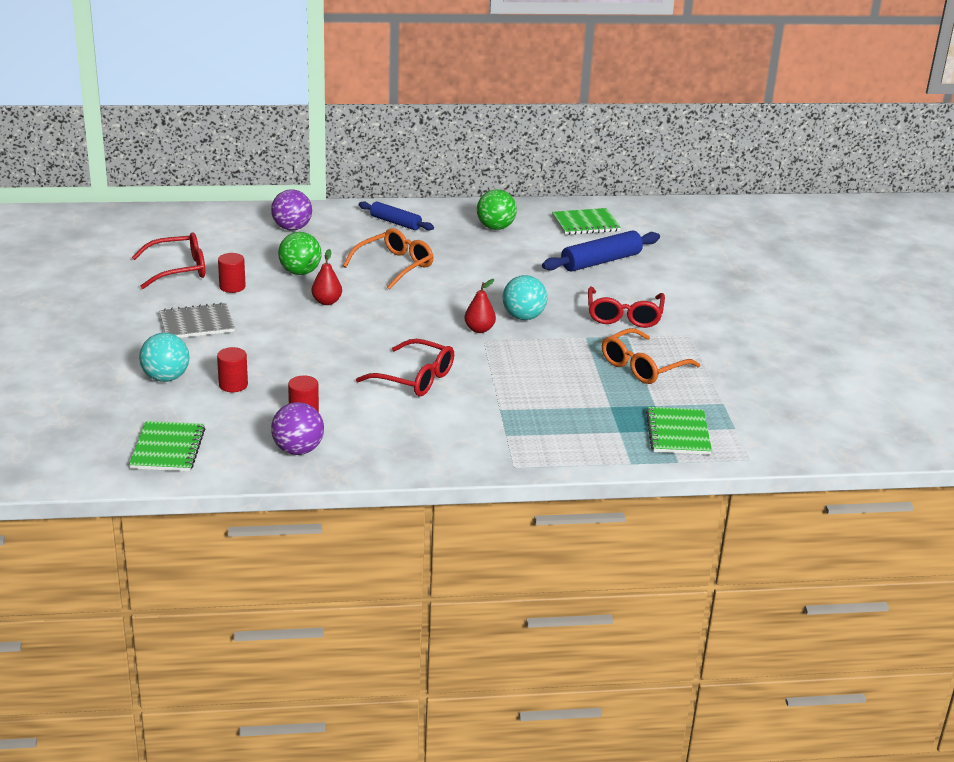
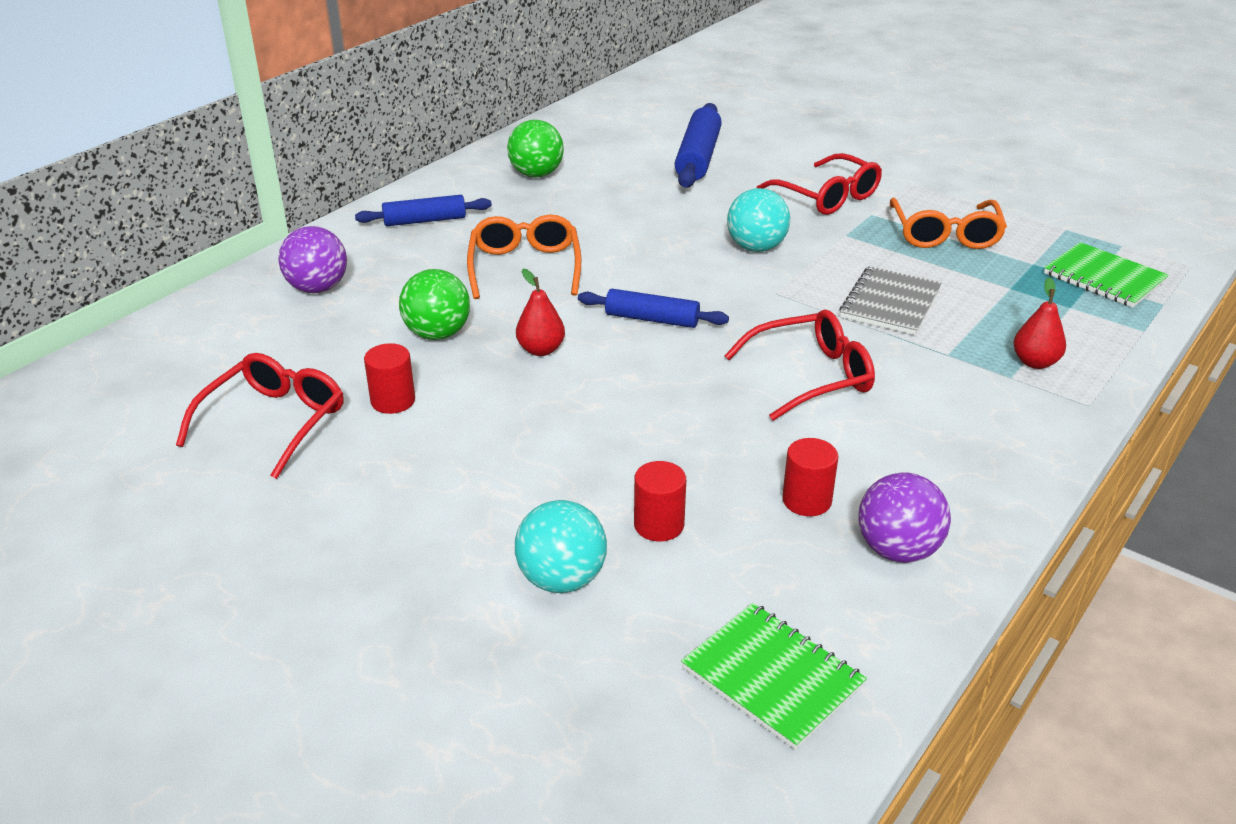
camera: 45 degrees left, 5 degrees up
grey notebook [159,302,235,338] -> grey notebook moved to [840,266,942,335]
red pear [464,279,496,333] -> red pear moved to [1013,277,1066,369]
green notebook [552,208,621,235] -> none
none -> blue rolling pin [578,289,729,328]

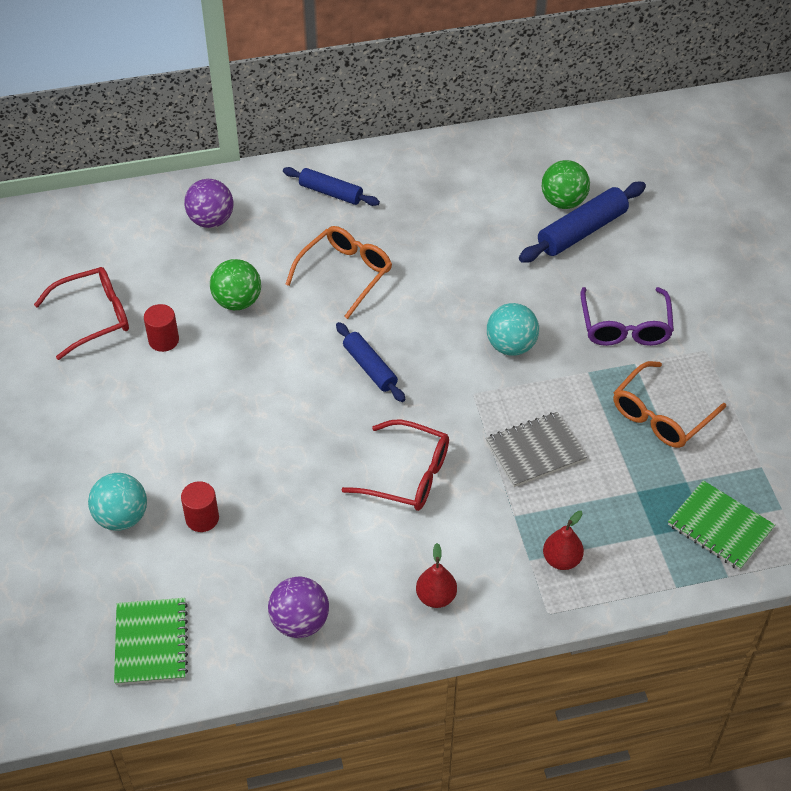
camera: 40 degrees right, 15 degrees up
green ball [507,120,564,177] -> green ball moved to [542,160,590,209]
red pear [516,269,565,356] -> red pear moved to [416,543,457,608]
red glasses [757,153,882,215] -> purple glasses [580,287,674,346]
red cylinder [782,438,838,516] -> none
green notebook [1044,242,1169,308] -> green notebook turned 45 degrees counterclockwise [668,480,775,570]

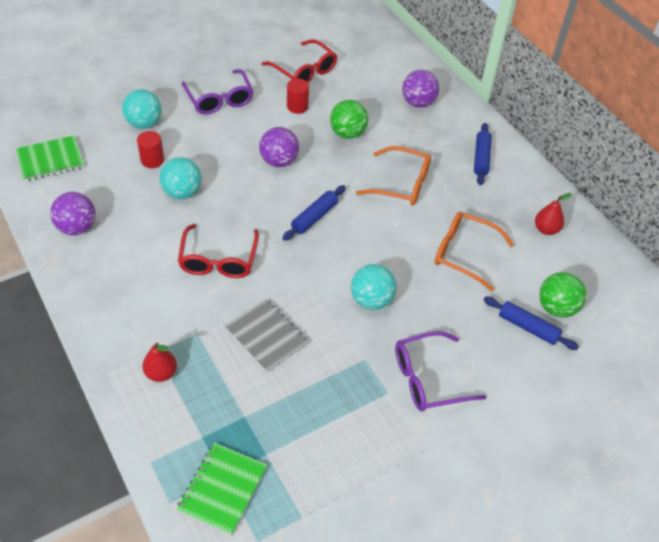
camera: 70 degrees right, 0 degrees up
red pear [416,543,457,608] -> red pear moved to [535,193,572,235]
blue rolling pin [519,182,646,263] -> blue rolling pin [484,297,579,350], size x0.66
orange glasses [613,361,726,448] -> orange glasses moved to [435,212,514,292]
none -> turquoise ball [159,157,202,199]
none -> purple glasses [181,69,253,115]
none -> purple ball [259,127,299,167]

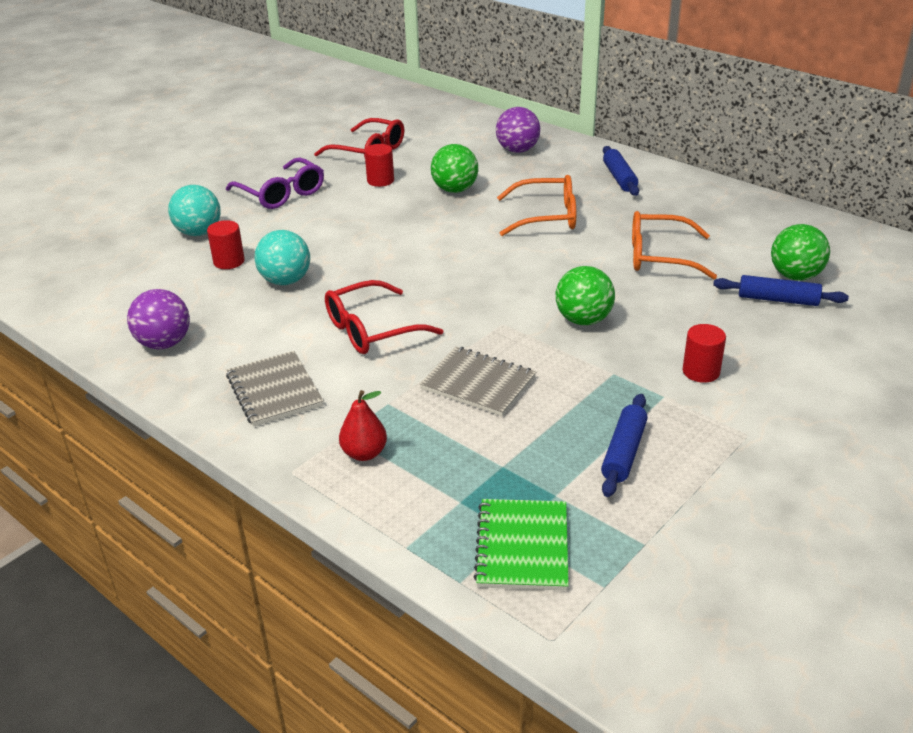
camera: 15 degrees left, 15 degrees down
green notebook [16,135,84,182] -> none
red glasses [178,224,259,278] -> red glasses turned 75 degrees clockwise [325,280,444,354]
purple ball [259,127,299,167] -> none
blue rolling pin [282,185,346,241] -> blue rolling pin moved to [601,394,648,497]
turquoise ball [351,264,397,310] -> green ball [556,266,615,325]
purple glasses [395,331,487,411] -> red cylinder [682,324,726,383]
red pear [535,193,572,235] -> none
none -> grey notebook [226,351,324,427]

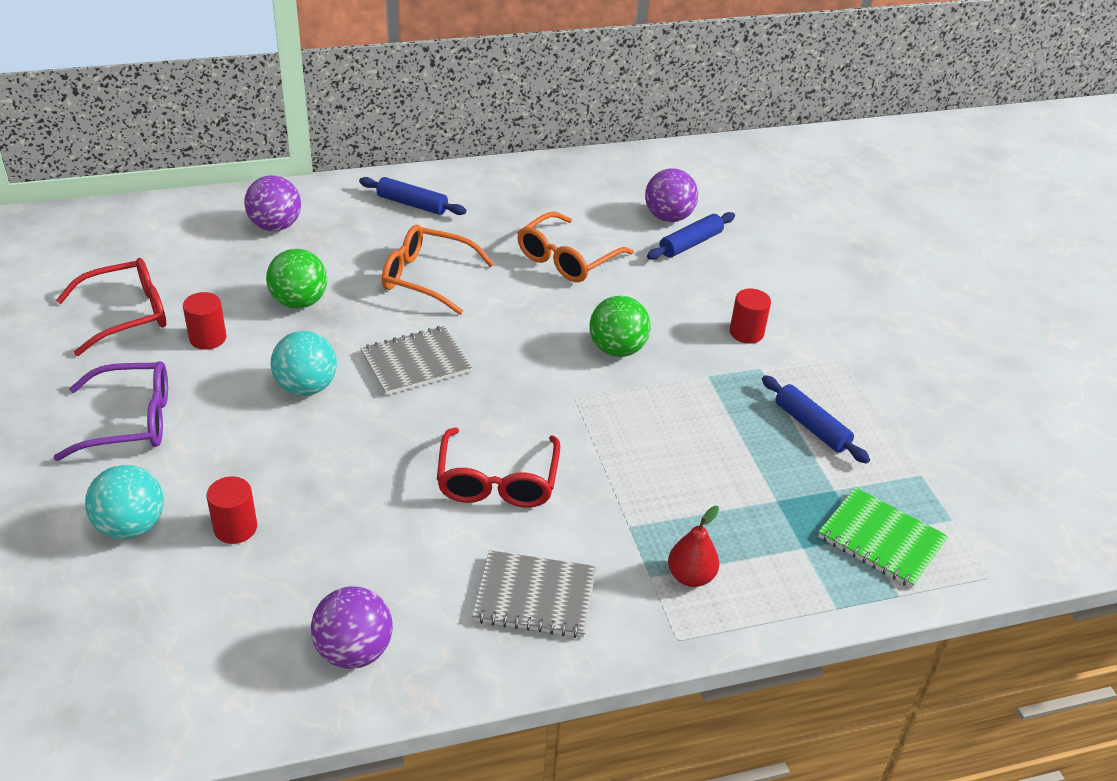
camera: 60 degrees left, 5 degrees up
turquoise ball [255,230,310,285] -> turquoise ball moved to [271,331,337,396]
grey notebook [420,346,536,416] -> grey notebook moved to [360,326,472,395]
orange glasses [497,175,576,236] -> orange glasses turned 105 degrees counterclockwise [382,225,494,315]
green ball [771,224,830,281] -> purple ball [645,168,698,222]

